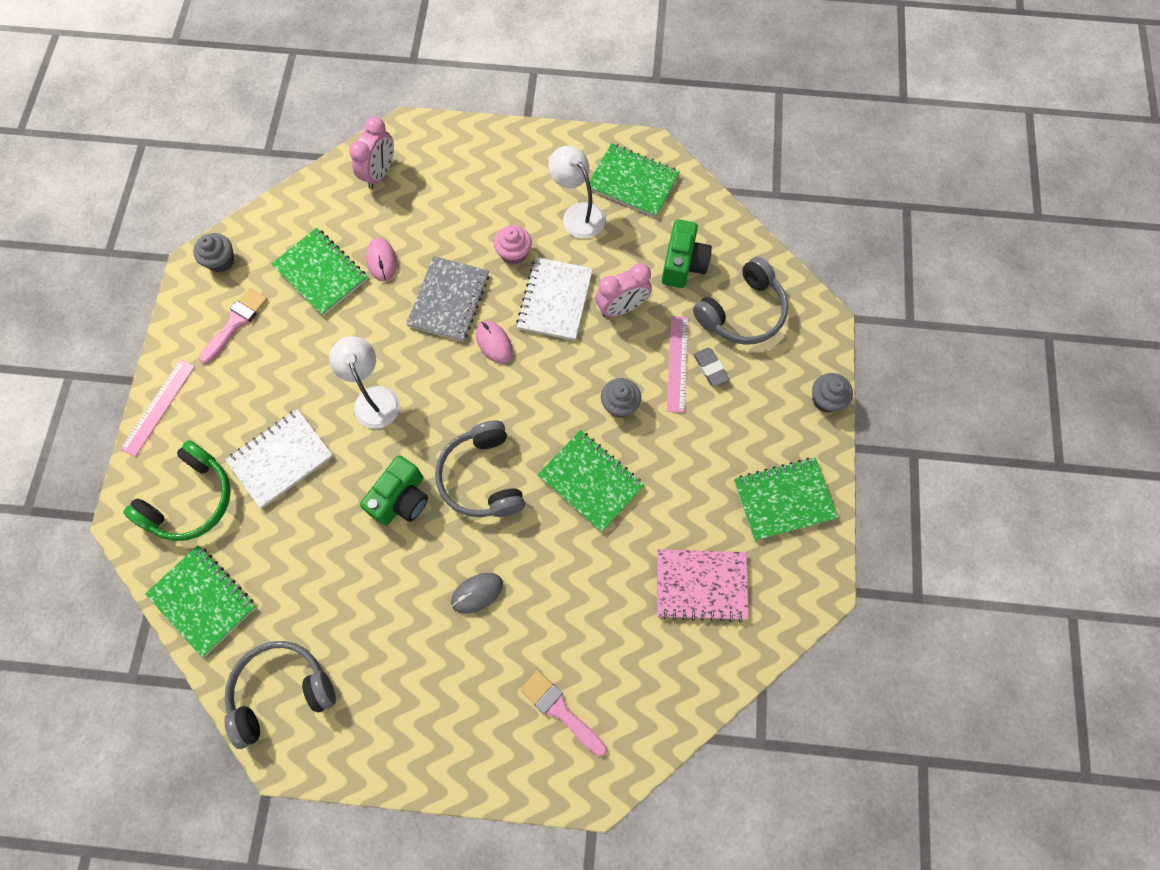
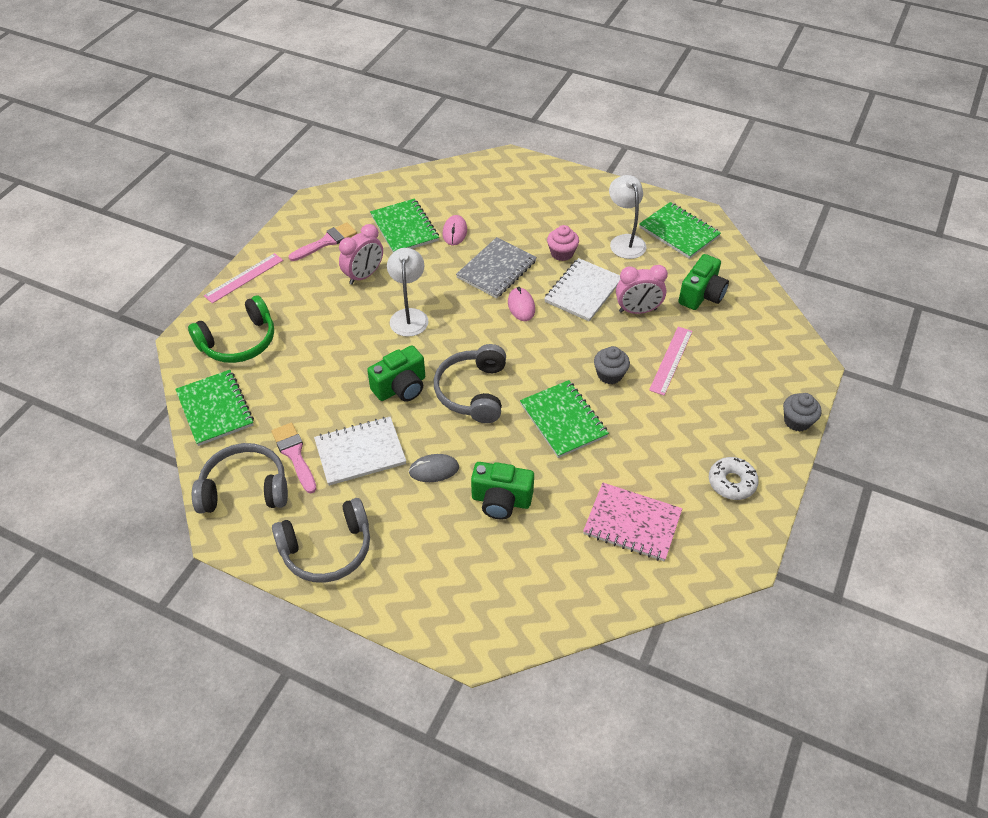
camera: 20 degrees right, 20 degrees down
grey cupcake [193,233,234,272] -> none
white notebook [226,409,333,508] -> white notebook moved to [314,417,406,486]
pink clock [349,117,394,189] -> pink clock moved to [339,224,383,285]
pink brush [520,670,607,756] -> pink brush moved to [271,422,317,493]
grey headphones [693,257,788,345] -> grey headphones moved to [272,498,370,583]
grey eraser [693,348,729,386] -> none
green notebook [734,458,838,541] -> white donut [709,457,759,500]
none -> green camera [471,462,534,520]

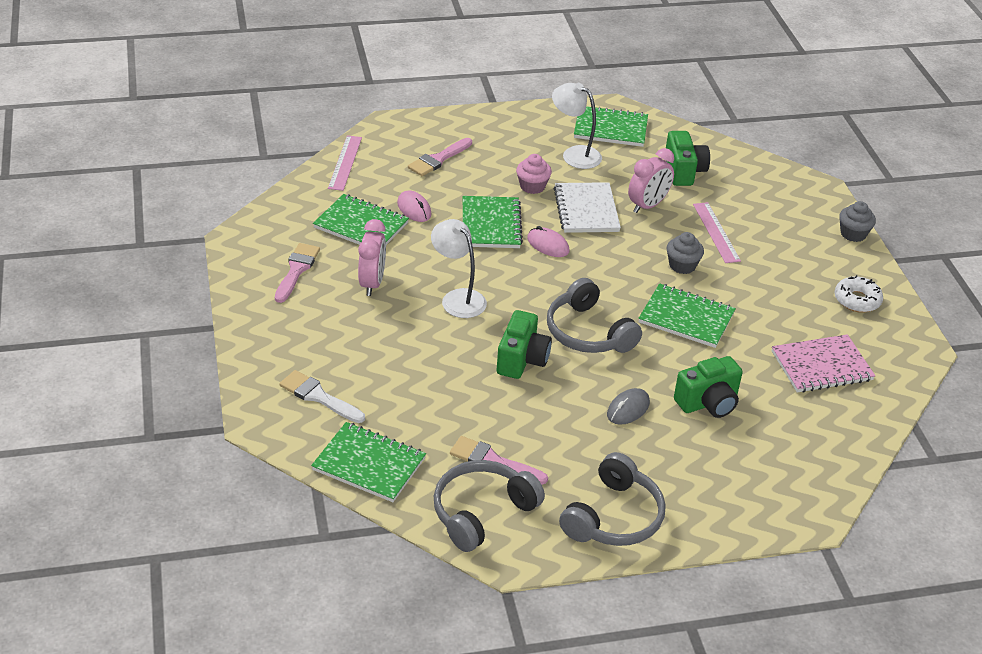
camera: 40 degrees left, 10 degrees down
green headphones [188,296,274,363] -> white brush [279,370,365,423]
pink ruler [204,253,283,303] -> pink ruler moved to [328,135,362,191]
white notebook [314,417,406,486] -> none
grey notebook [456,237,537,299] -> green notebook [463,196,523,248]
none -> pink brush [408,138,472,176]

